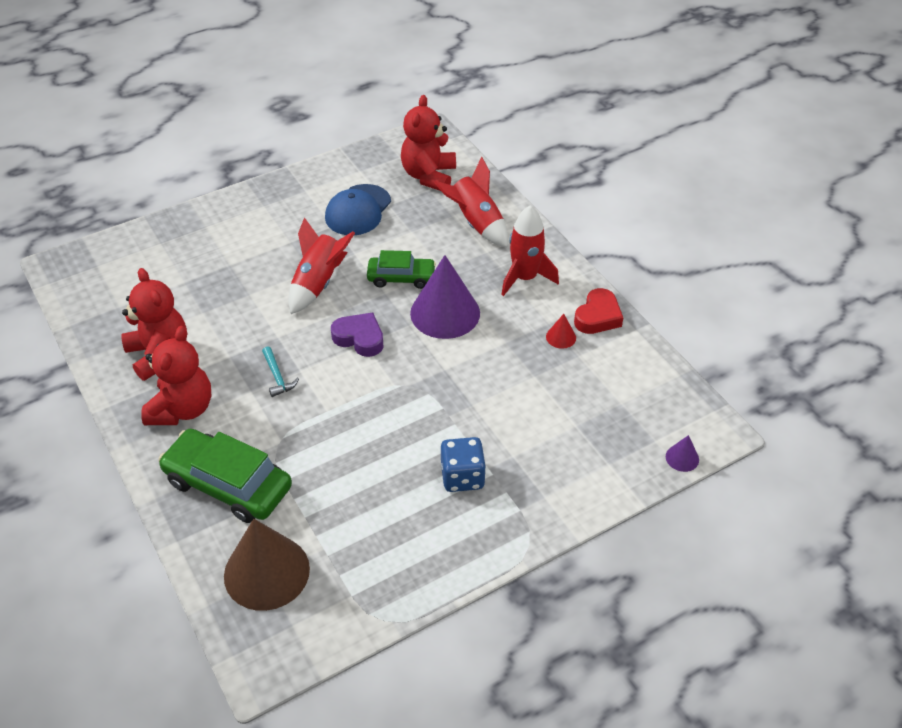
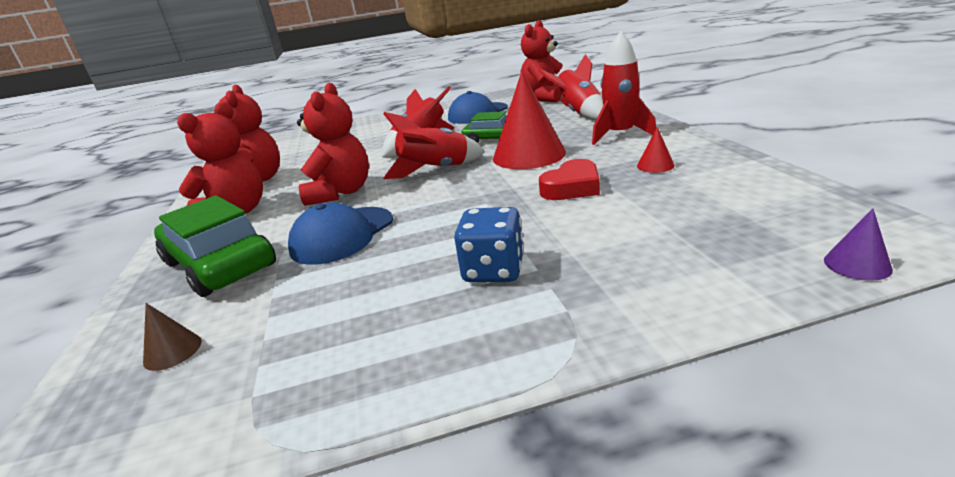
camera: 20 degrees right, 20 degrees down
brown cone [224,519,310,611] -> brown cone [143,303,202,371], size x0.42
turquoise hammer [262,346,299,397] -> red teddy bear [297,82,369,206]
purple heart [331,312,384,357] -> red rocket [384,112,485,179]
purple cone [410,255,480,339] -> red cone [493,71,566,169]
red heart [574,288,623,334] -> red heart moved to [539,159,600,200]
none -> blue cap [288,202,393,265]

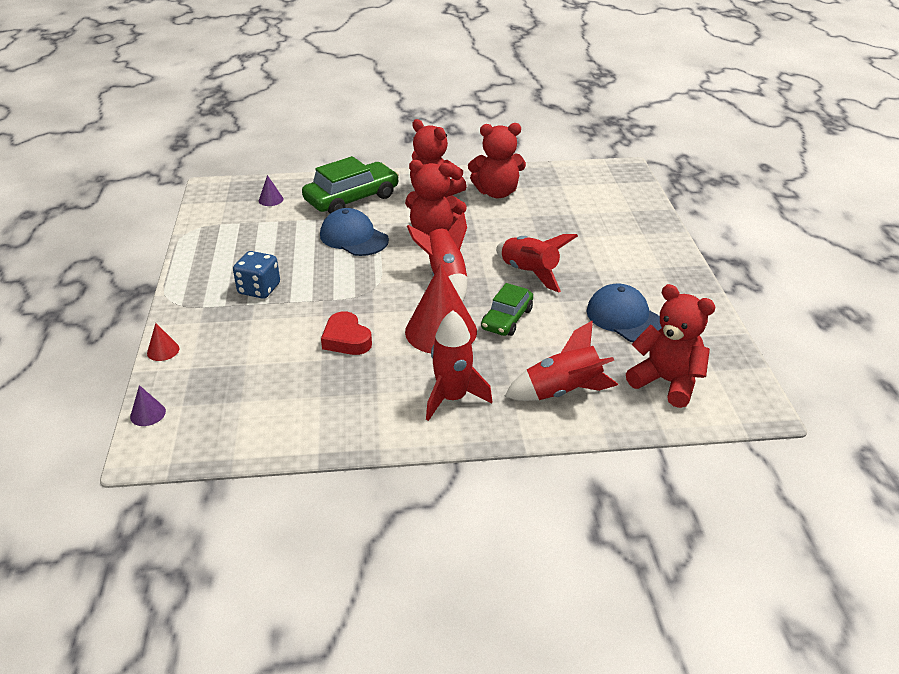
camera: 95 degrees right, 10 degrees up
brown cone [143,303,202,371] -> purple cone [259,175,284,206]
red cone [637,127,675,173] -> red cone moved to [147,323,179,361]

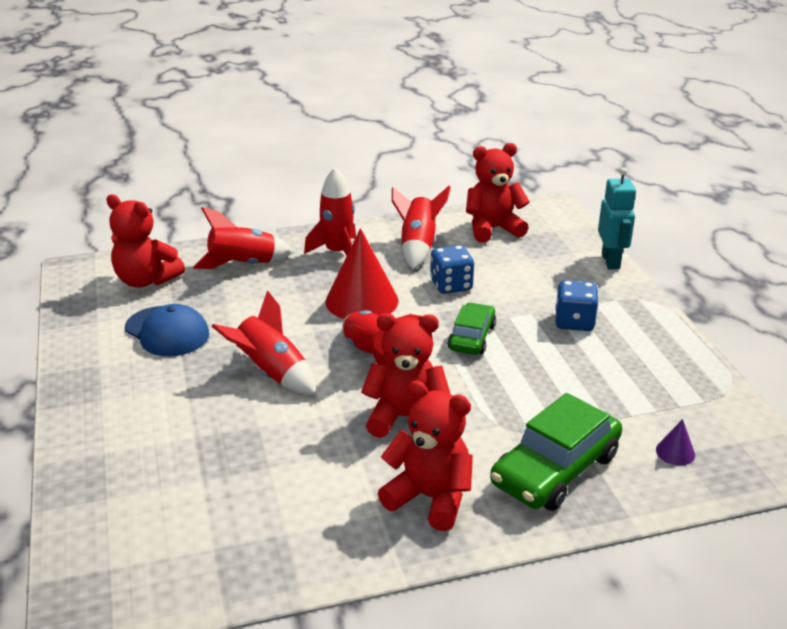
camera: 170 degrees right, 5 degrees down
purple cone [130,385,166,426] -> none
red cone [147,323,179,361] -> turquoise robot [598,167,636,269]
blue cap [320,208,389,256] -> none
red heart [321,311,372,355] -> blue dice [430,245,474,294]
red teddy bear [468,123,526,198] -> red teddy bear moved to [466,143,530,242]
green car [481,283,533,336] -> green car moved to [448,303,496,355]
none -> red rocket [392,186,451,269]

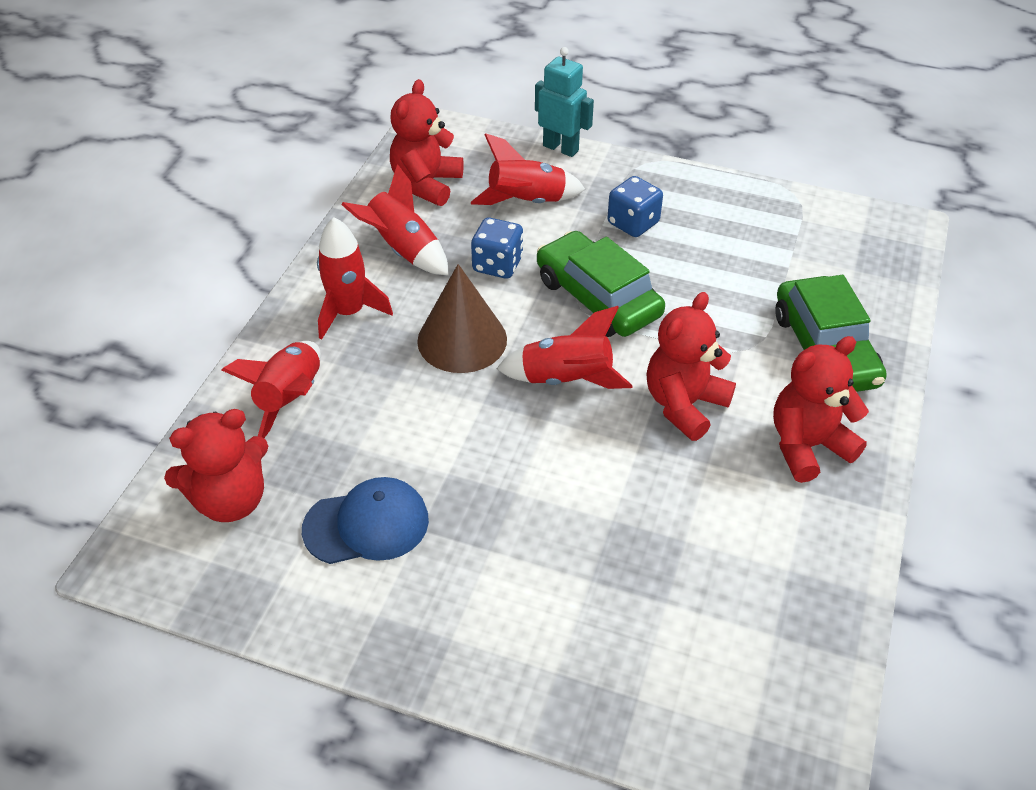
camera: 55 degrees left, 15 degrees up
red rocket [212,290,316,394] -> red rocket moved to [471,133,585,205]
red cone [325,228,398,319] -> brown cone [417,264,507,373]
green car [448,303,496,355] -> green car [537,231,665,337], size x1.64
purple cone [656,419,695,466] -> none

